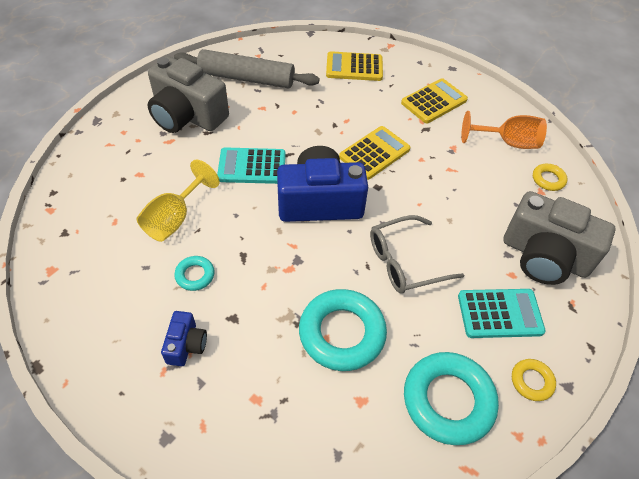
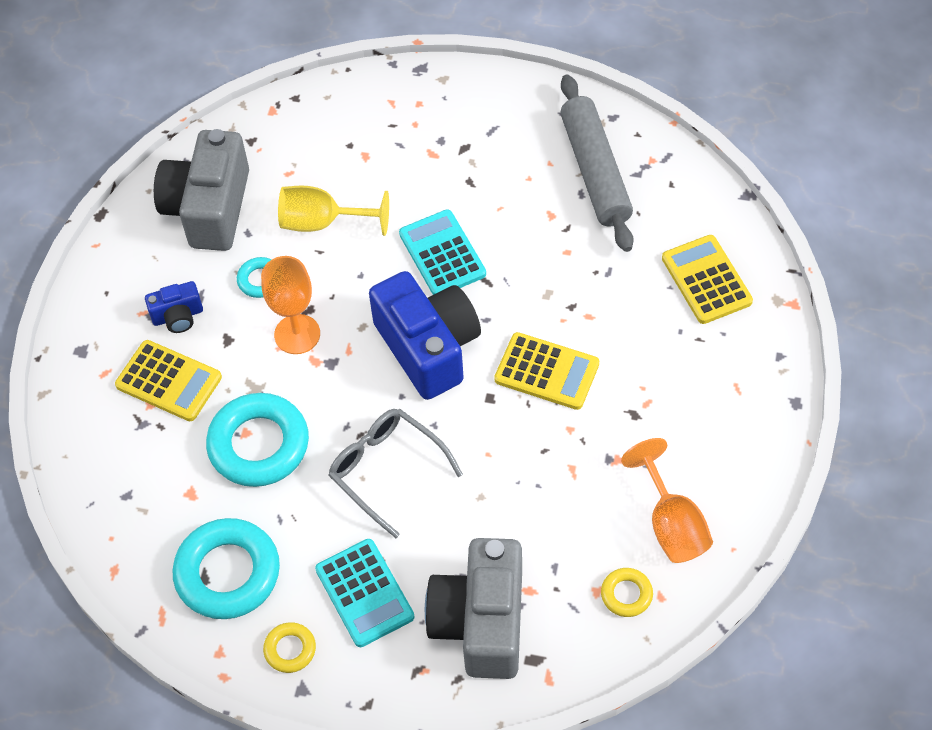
camera: 70 degrees right, 5 degrees up
grey camera [147,56,229,133] -> grey camera moved to [154,129,249,251]
yellow calculator [401,78,468,123] -> yellow calculator moved to [115,340,222,421]
none -> orange goblet [261,256,320,354]

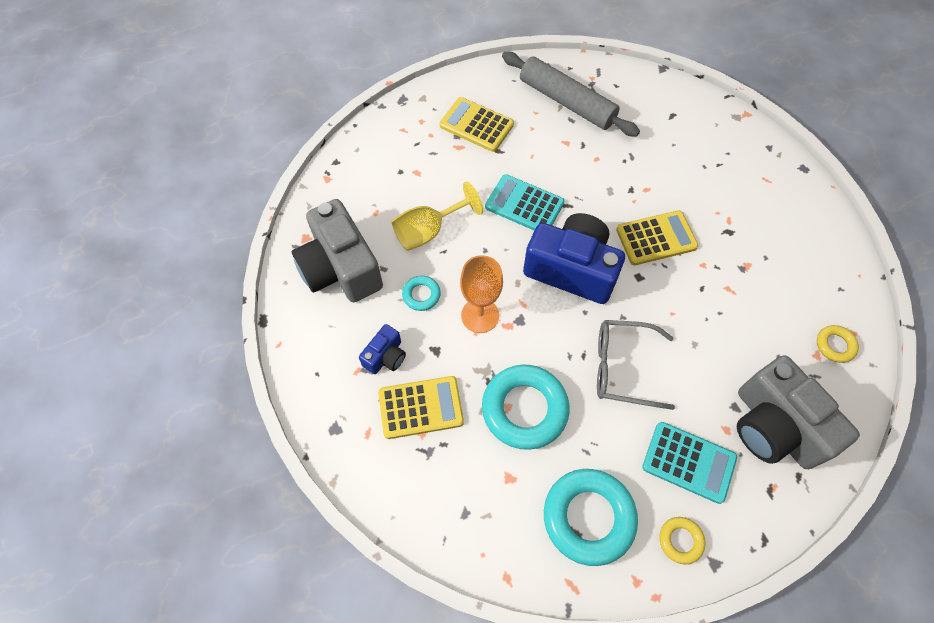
camera: 40 degrees left, 5 degrees up
orange goblet [621,438,713,563] -> none
yellow calculator [662,235,753,324] -> yellow calculator moved to [440,97,514,152]

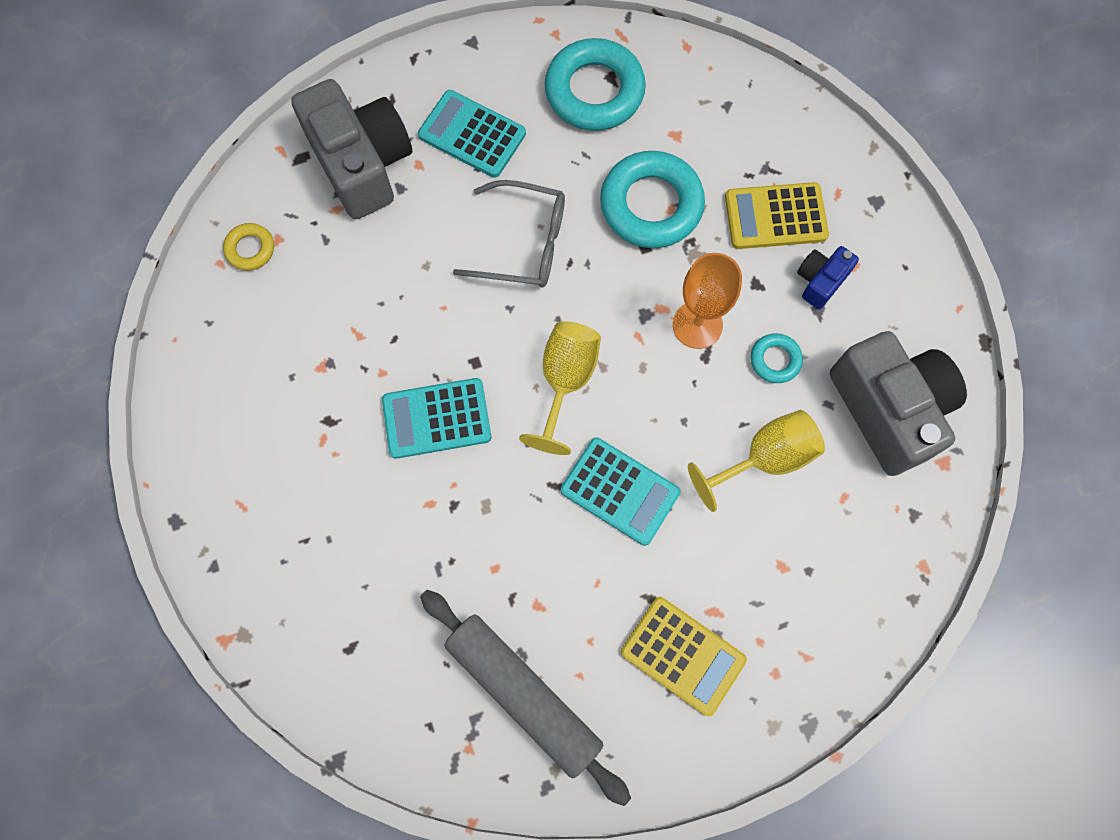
camera: 175 degrees left, 10 degrees up
blue camera [523,213,625,304] -> yellow goblet [519,321,601,455]
yellow calculator [616,210,699,265] -> turquoise calculator [382,378,491,459]
yellow ring [659,517,705,565] -> none

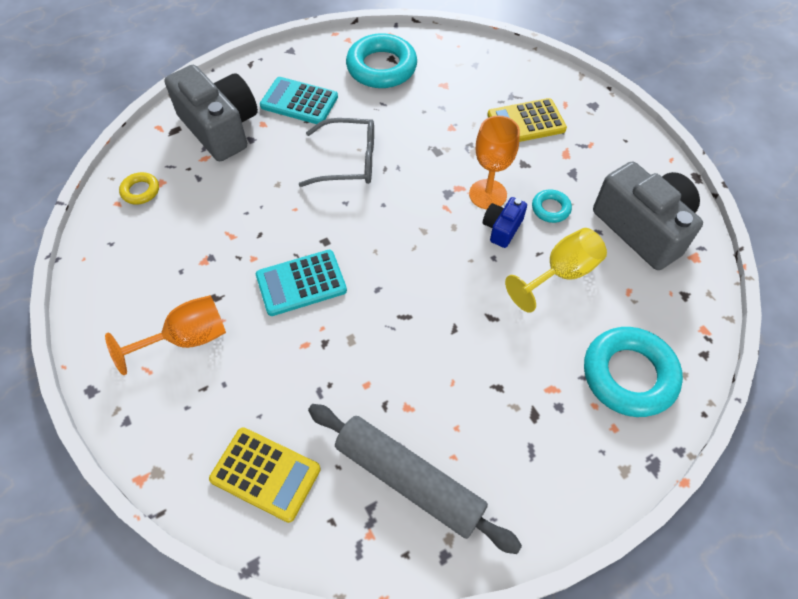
camera: 10 degrees left, 15 degrees down
yellow goblet [519,321,601,455] -> none
turquoise calculator [561,437,681,546] -> none
turquoise ring [600,151,705,248] -> turquoise ring moved to [584,327,683,417]
yellow calculator [621,597,747,716] -> yellow calculator moved to [209,427,321,523]
blue camera [797,246,859,309] -> blue camera moved to [483,197,527,248]
none -> orange goblet [105,295,226,375]

